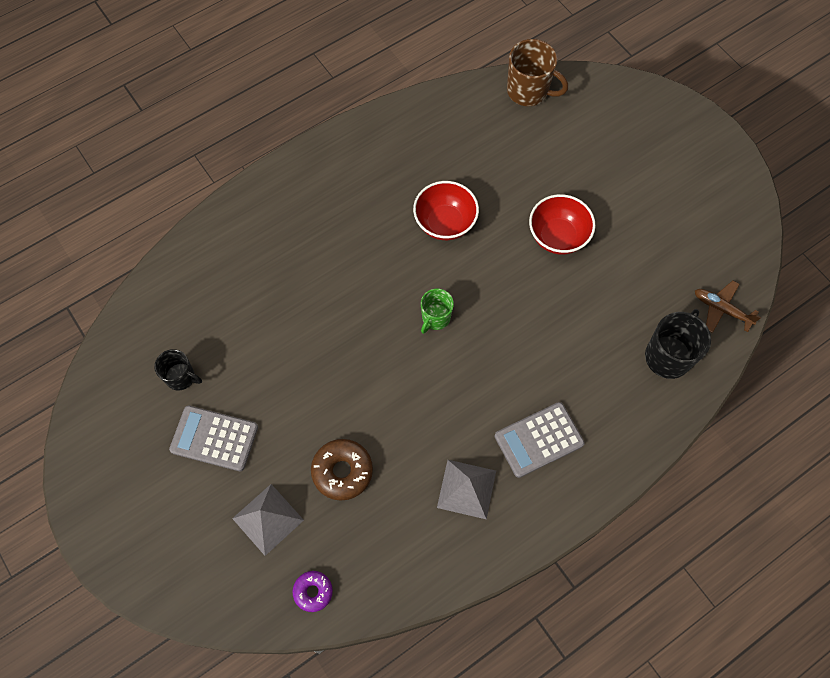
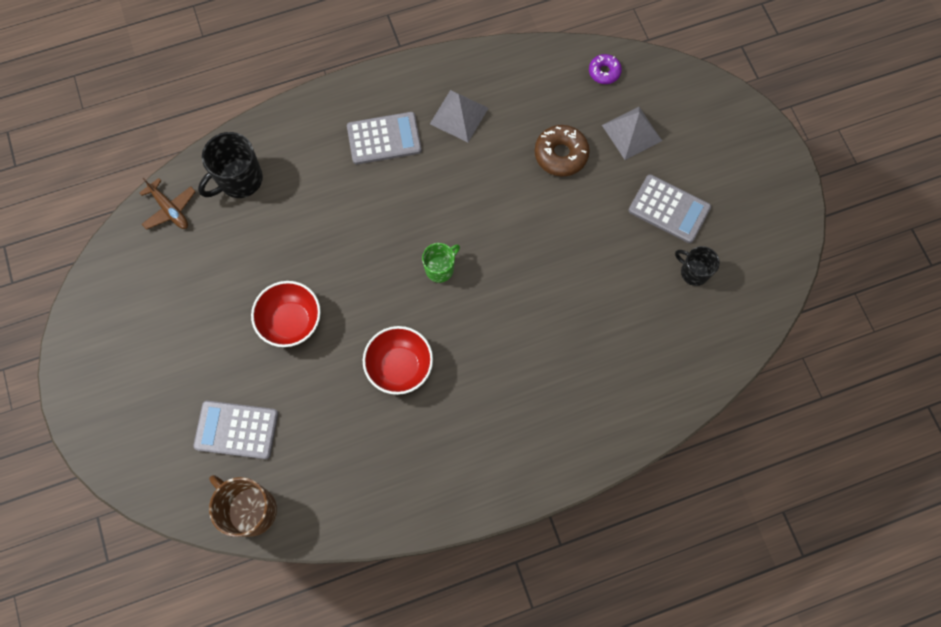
camera: 165 degrees left, 5 degrees up
none -> grey calculator [193,401,278,459]

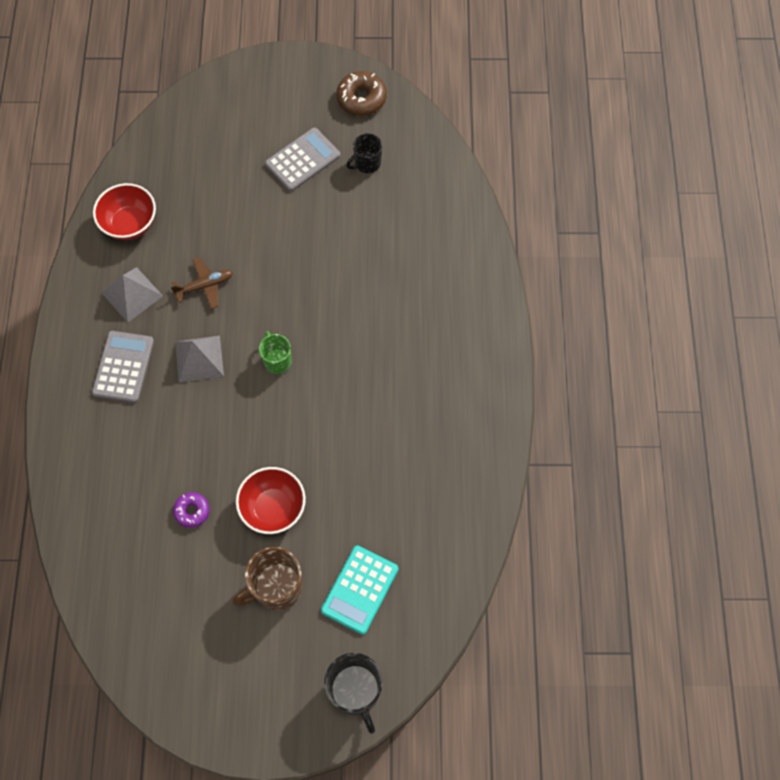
camera: 70 degrees left, 5 degrees down
brown plane [139,178,196,230] -> brown plane moved to [171,257,233,309]
grey calculator [193,401,278,459] -> turquoise calculator [321,545,398,635]
black mug [198,132,263,198] -> black mug moved to [324,653,383,734]
brown mug [209,475,277,537] -> brown mug moved to [233,547,303,610]
red bowl [363,326,433,395] -> red bowl moved to [93,183,156,240]
brown donut [534,125,590,176] -> brown donut moved to [336,71,387,116]
purple donut [589,54,622,84] -> purple donut moved to [173,492,210,528]
grey pyramid [602,107,662,160] -> grey pyramid moved to [175,336,224,383]

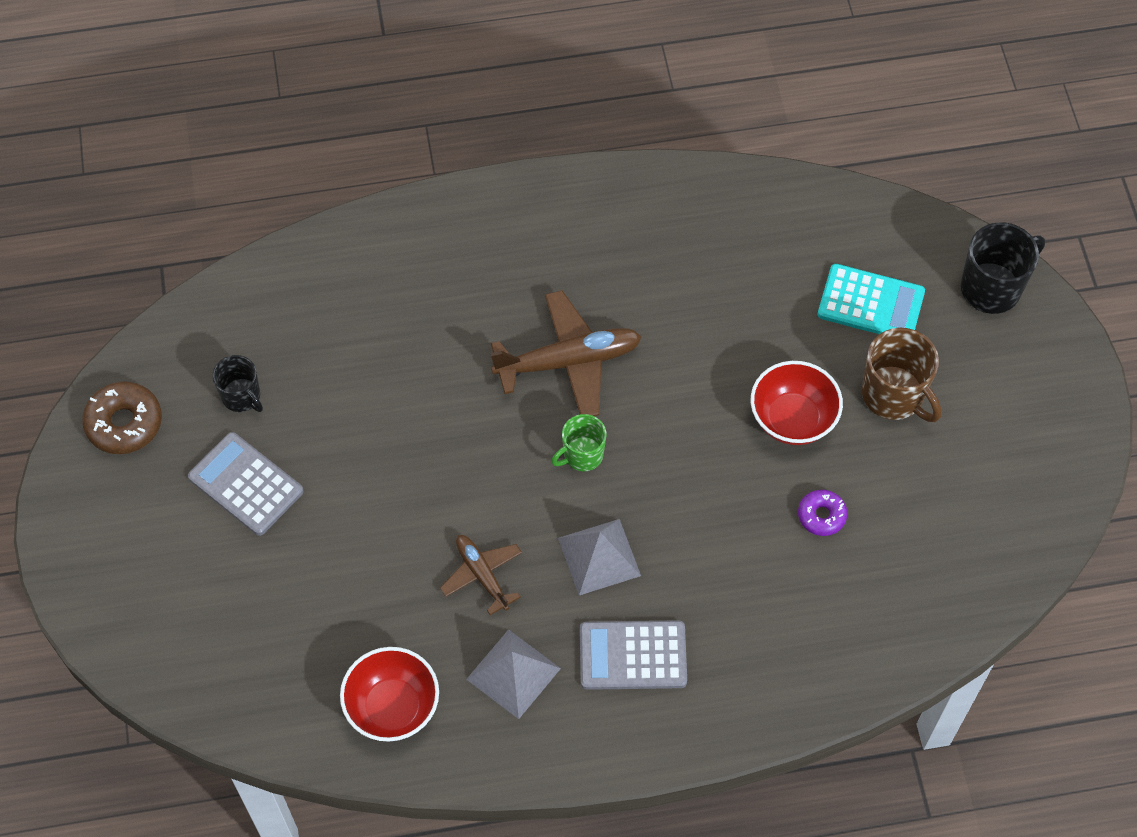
camera: 100 degrees left, 5 degrees down
none -> brown plane [490,291,642,416]

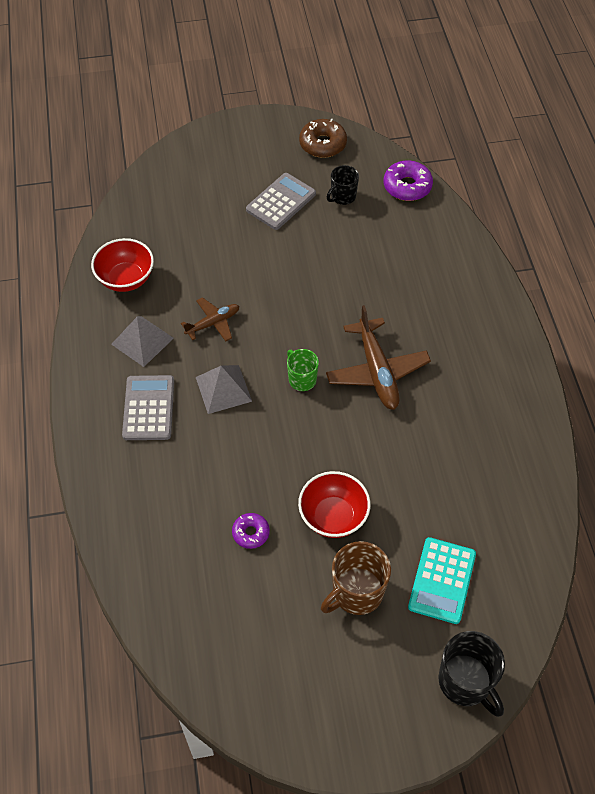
camera: 90 degrees right, 5 degrees down
none -> purple donut [383,161,433,201]

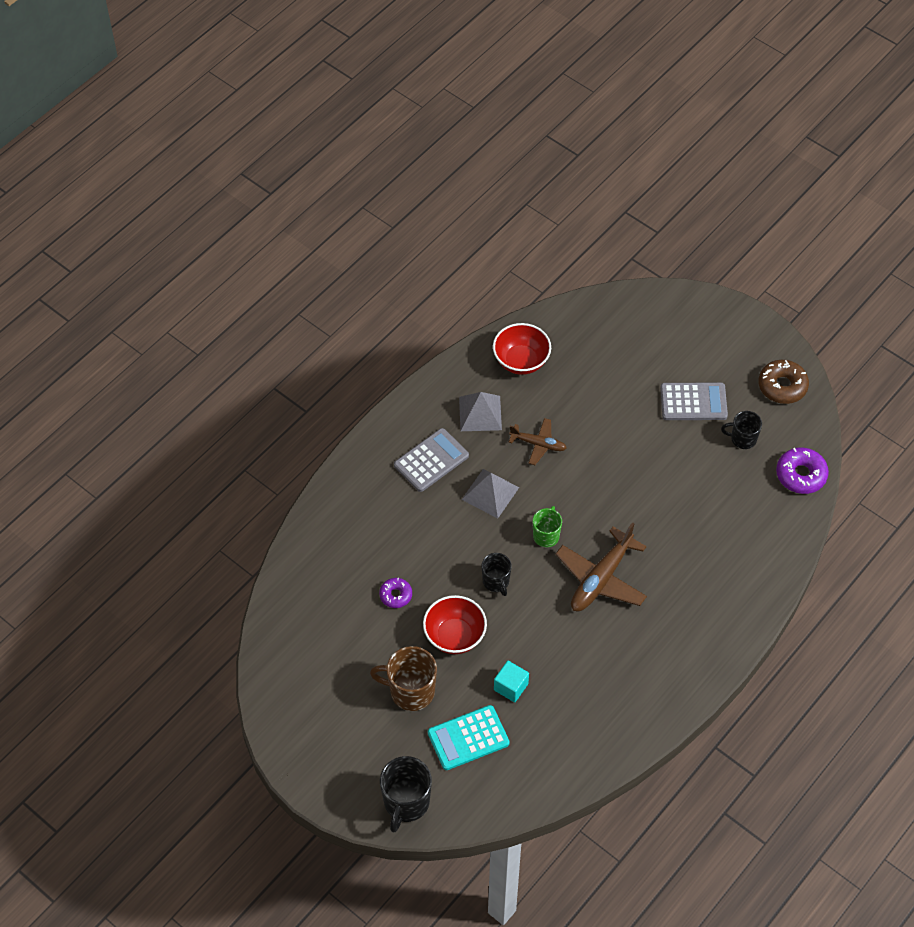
camera: 50 degrees right, 0 degrees up
none -> black mug [481,553,512,596]
none -> turquoise cube [494,661,529,702]

